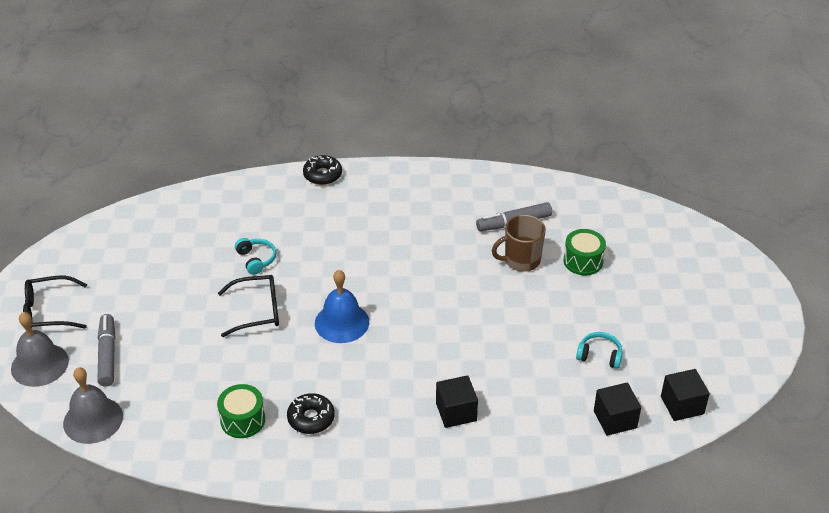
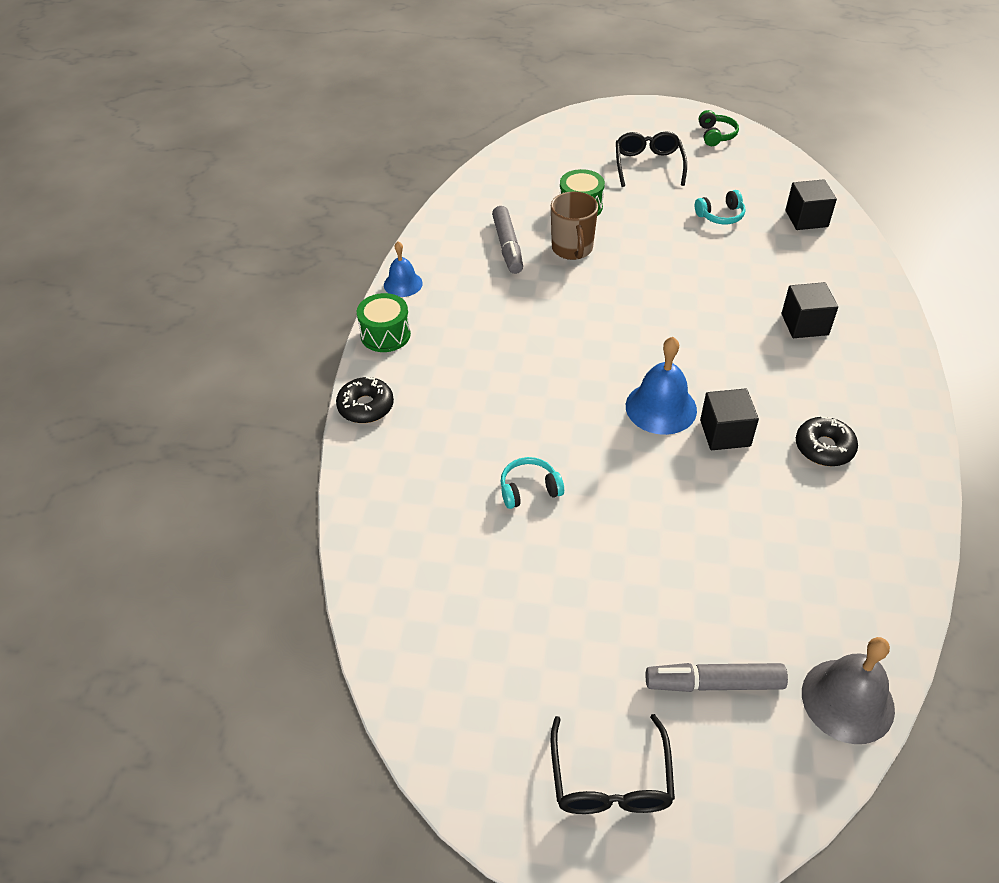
camera: 80 degrees left, 5 degrees up
grey bell [11,312,69,387] -> none
green drum [217,384,265,438] -> green drum moved to [357,293,411,352]
black glasses [218,275,279,337] -> black glasses moved to [616,131,687,187]
turquoise headphones [576,332,622,369] -> turquoise headphones turned 135 degrees counterclockwise [695,190,745,224]
black cube [661,369,710,421] -> black cube moved to [700,388,759,450]
none -> blue bell [384,241,423,297]
none -> green headphones [699,110,739,146]

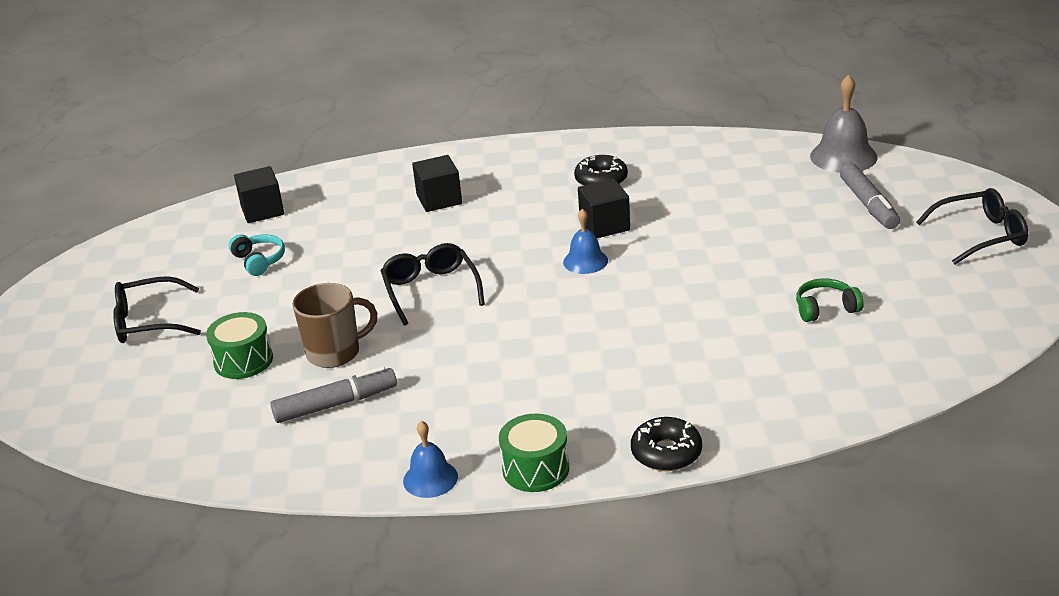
camera: 100 degrees left, 15 degrees down
turquoise headphones [500,457,564,509] -> none
blue bell [626,337,697,435] -> blue bell [563,209,608,274], size x0.62
green headphones [699,110,739,146] -> green headphones moved to [796,278,864,322]
none -> black glasses [381,243,485,326]

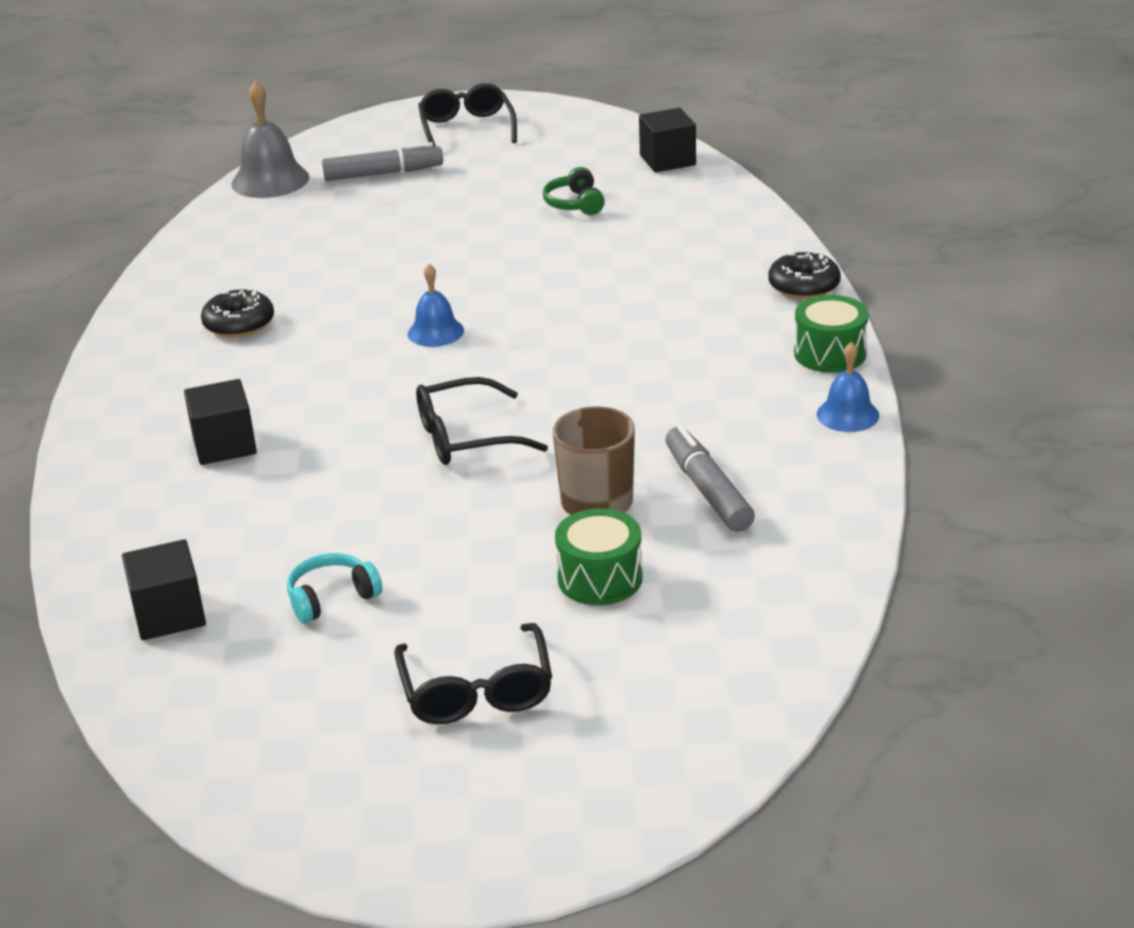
camera: 90 degrees left, 0 degrees up
black cube [578,179,630,238] -> black cube moved to [639,108,696,172]

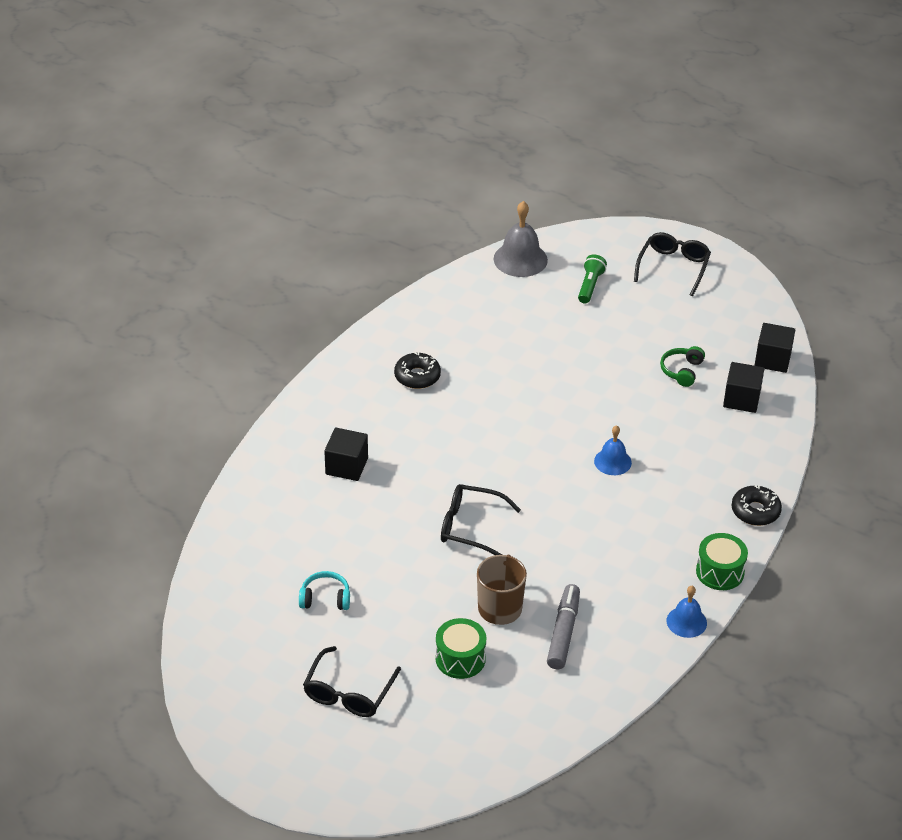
camera: 30 degrees right, 10 degrees up
black cube [122,539,206,640] -> black cube moved to [723,362,764,413]
grey marker [322,142,443,181] -> green flashlight [578,254,607,303]
blue bell [408,264,464,347] -> blue bell moved to [594,425,632,475]

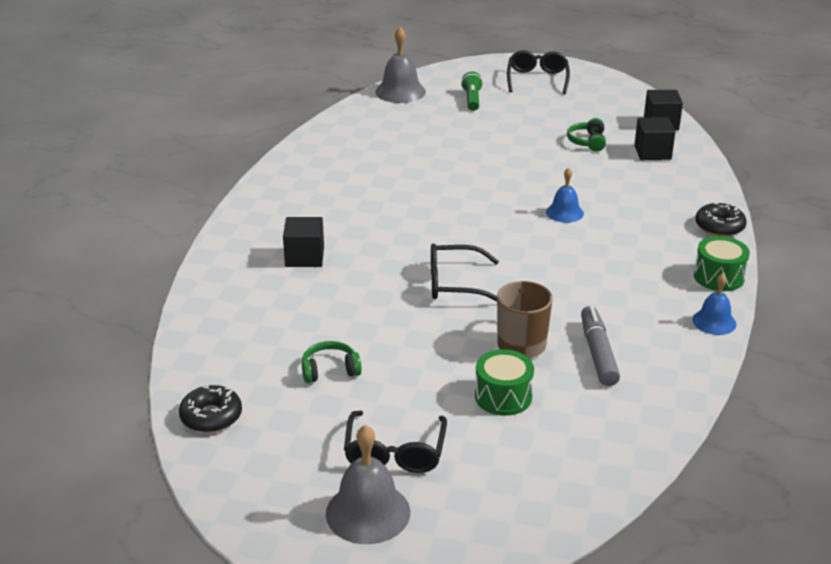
camera: 15 degrees left, 10 degrees down
turquoise headphones [299,571,350,610] -> green headphones [302,341,361,383]
black donut [394,352,441,389] -> black donut moved to [179,384,242,433]
none -> grey bell [326,425,410,544]

